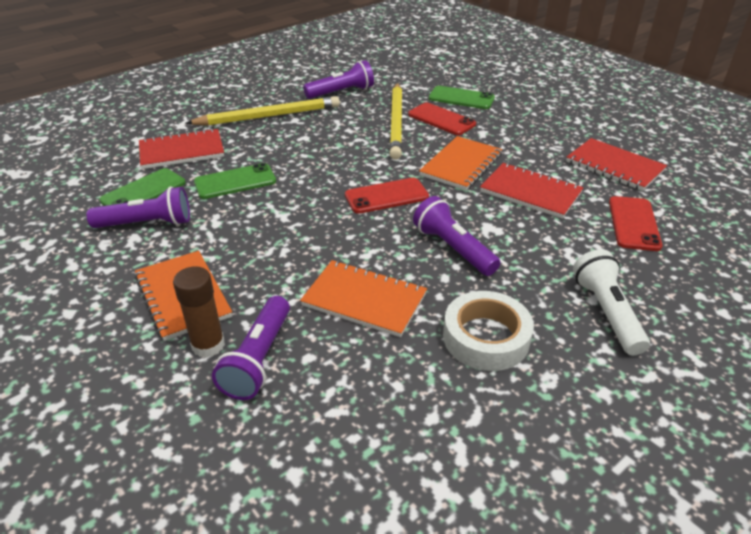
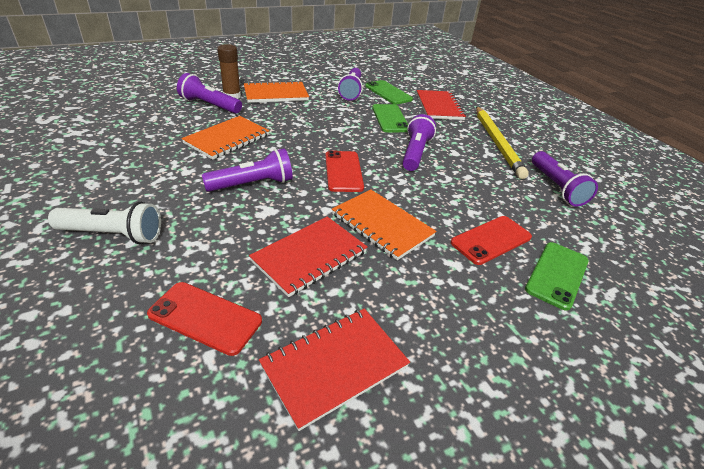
camera: 100 degrees right, 0 degrees up
yellow pencil [389,83,402,160] -> none
white tape [443,291,534,371] -> none
none -> purple flashlight [402,114,436,171]

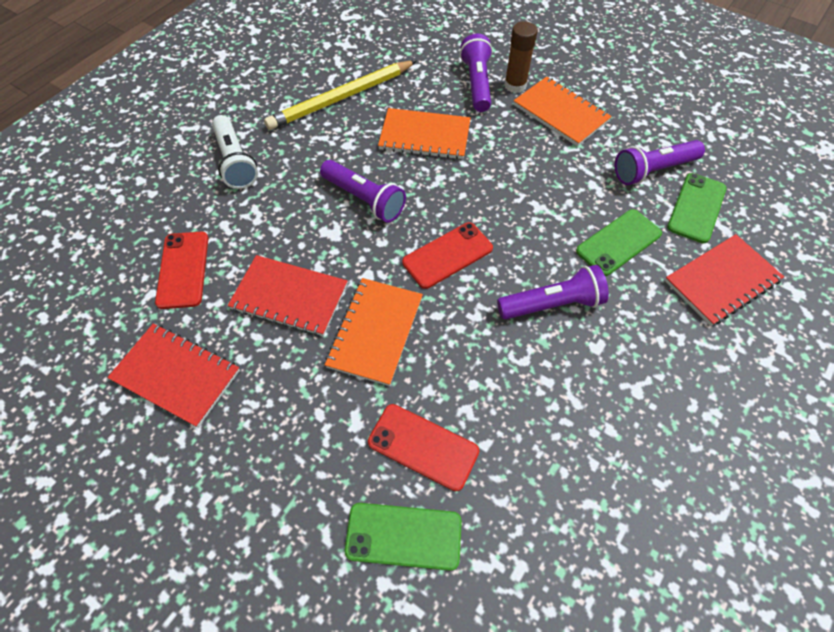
camera: 65 degrees right, 20 degrees up
yellow pencil [476,107,529,179] -> yellow pencil moved to [264,60,417,130]
purple flashlight [532,151,598,207] -> none

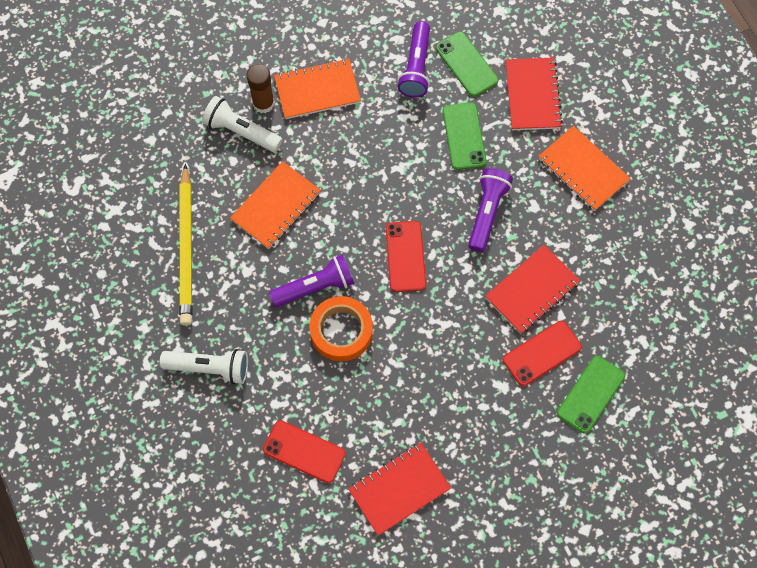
camera: 60 degrees left, 10 degrees up
red notebook [228,255,347,336] -> red notebook moved to [485,245,580,334]
orange notebook [325,278,423,386] -> orange notebook moved to [538,126,631,211]
purple flashlight [460,34,493,112] -> white flashlight [202,96,282,152]
none -> orange tape [309,296,373,361]

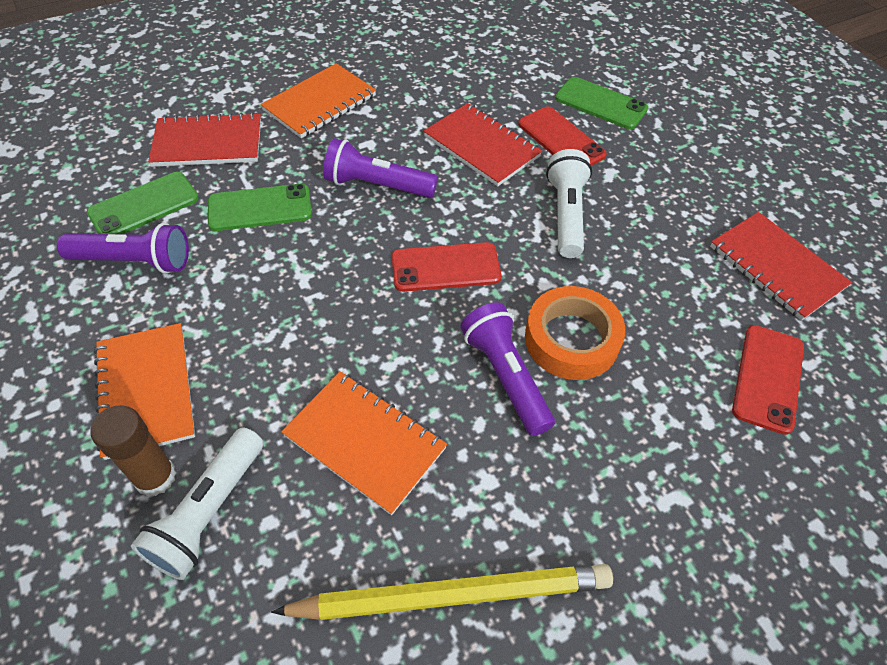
camera: 95 degrees left, 15 degrees down
white flashlight [160,349,248,384] -> white flashlight moved to [546,149,592,258]

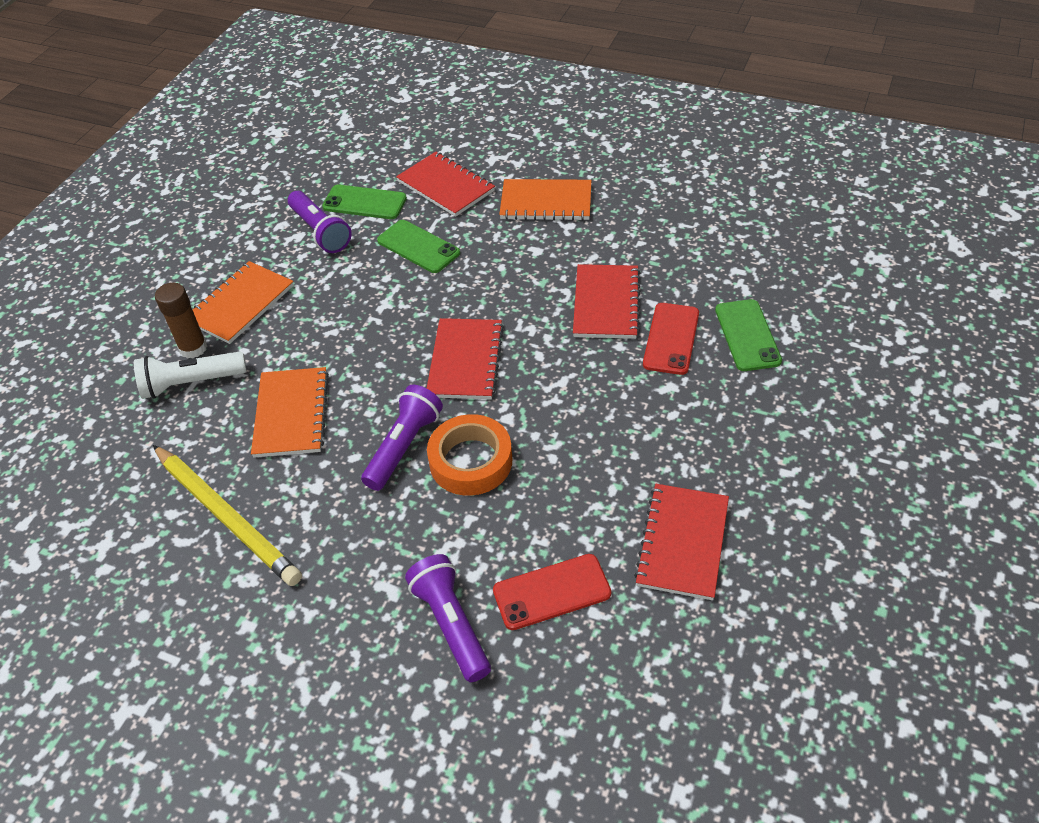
camera: 55 degrees right, 5 degrees down
purple flashlight [323,138,438,198] -> purple flashlight moved to [405,554,491,682]
red phone [391,242,501,292] -> red notebook [427,318,504,399]
white flashlight [546,149,592,258] -> none

